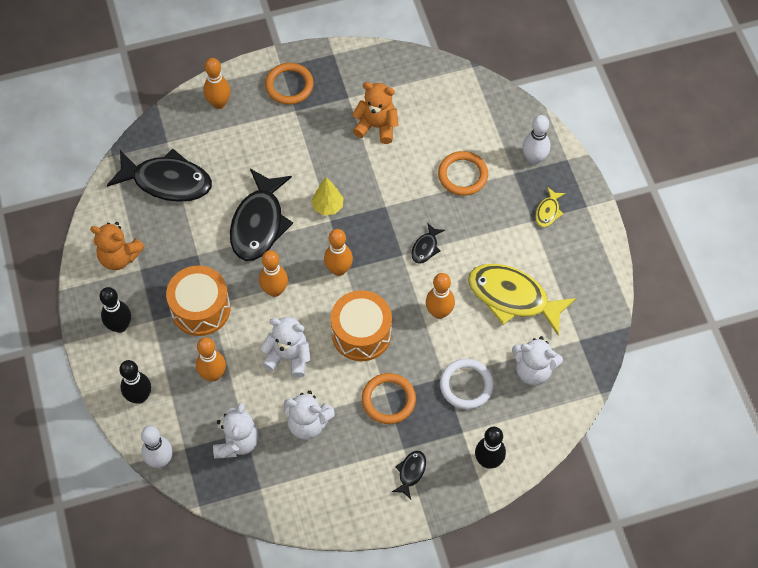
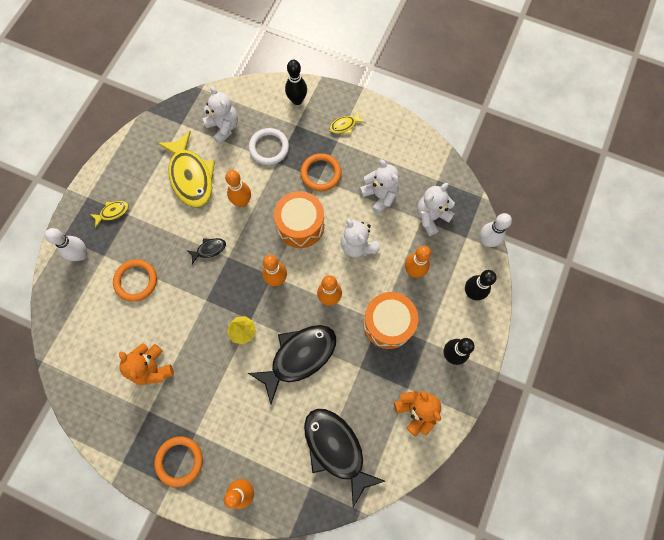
camera: 140 degrees left, 10 degrees up
black fish [392,451,426,499] -> yellow fish [330,110,366,134]

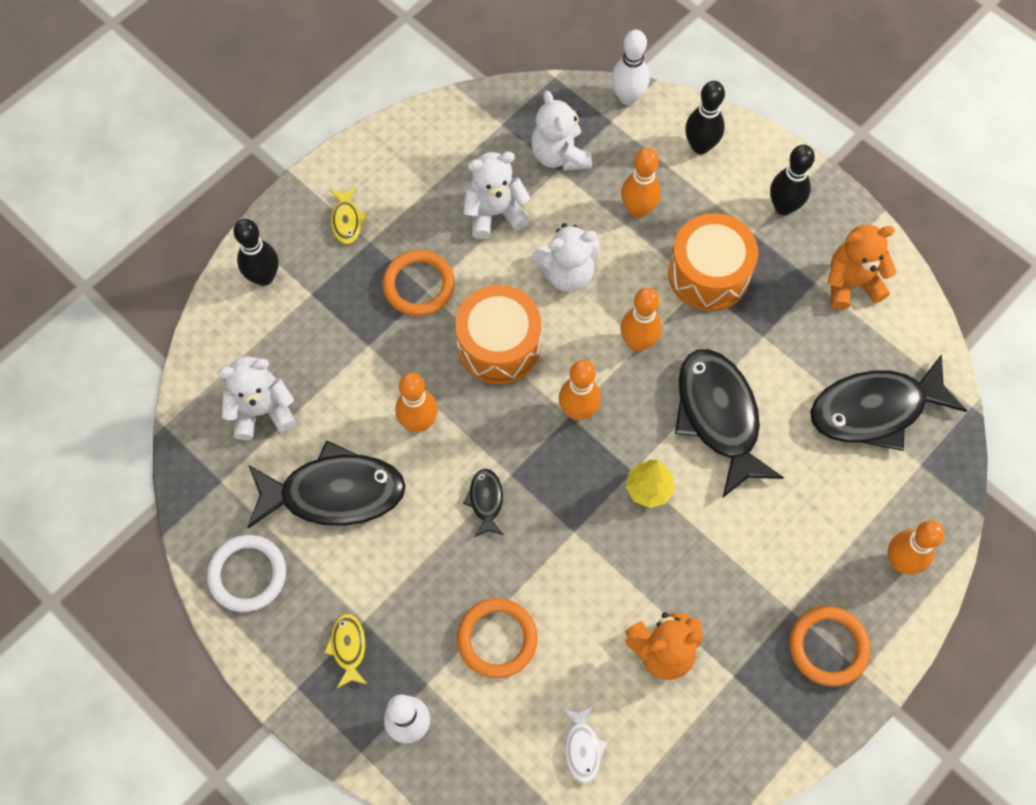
camera: 70 degrees left, 5 degrees down
yellow fish [158,131,215,207] -> black fish [247,440,406,529]
white ring [249,128,289,165] -> white ring moved to [207,535,286,612]
none -> white fish [563,706,607,783]

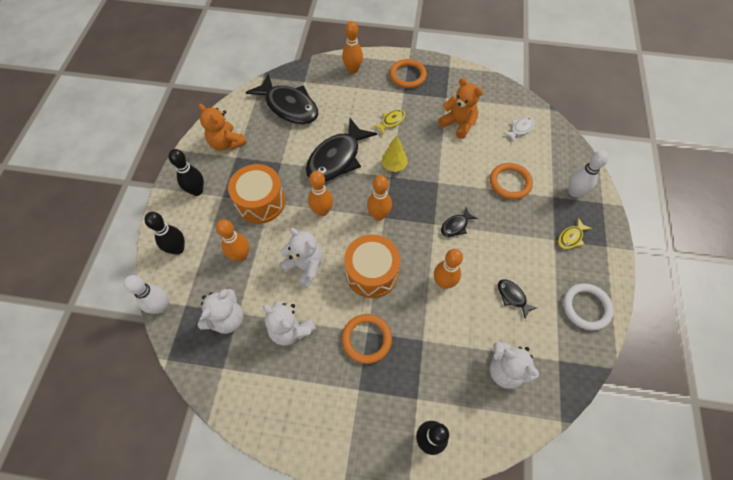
camera: 125 degrees left, 5 degrees down
black fish [247,440,406,529] -> black fish [498,279,537,319], size x0.45
yellow fish [330,187,368,244] -> yellow fish moved to [373,109,406,134]

